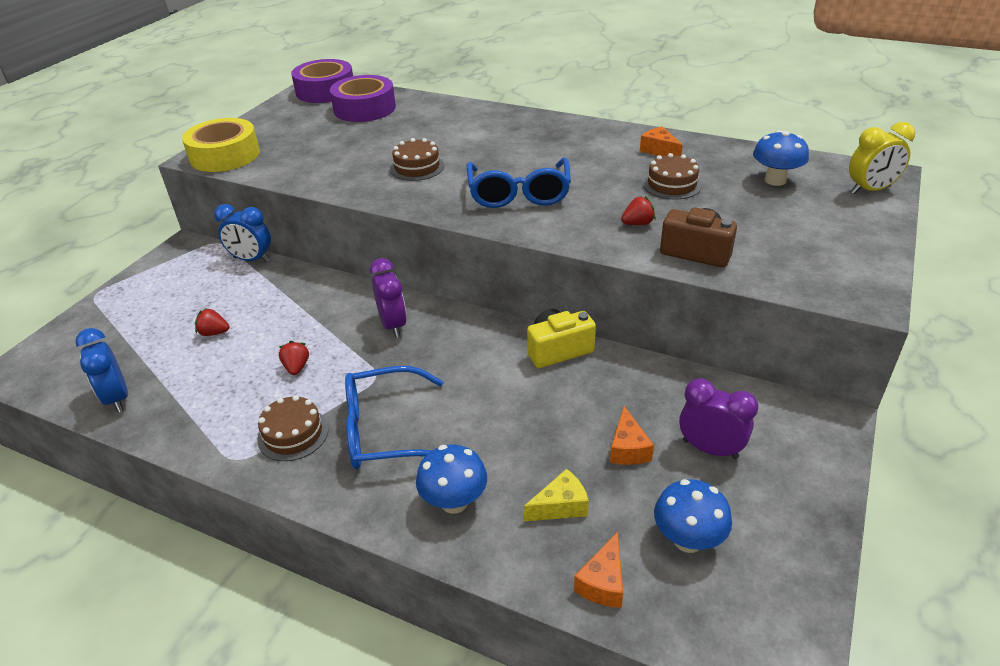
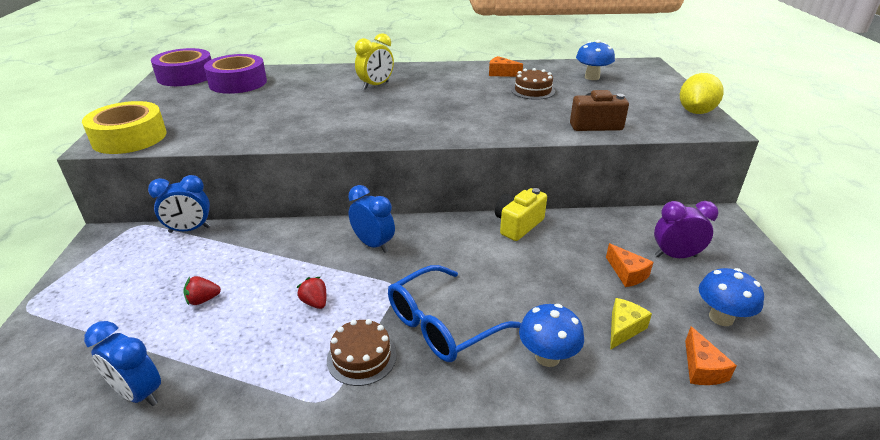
camera: 30 degrees left, 5 degrees down
purple clock [369,258,407,338] -> blue clock [348,185,395,253]
brown cake [390,138,444,181] -> none
blue glasses [467,158,571,208] -> none
red strawberry [621,196,656,225] -> none
yellow clock [849,122,915,194] -> yellow clock moved to [355,33,394,90]
none -> yellow lemon [680,73,724,114]

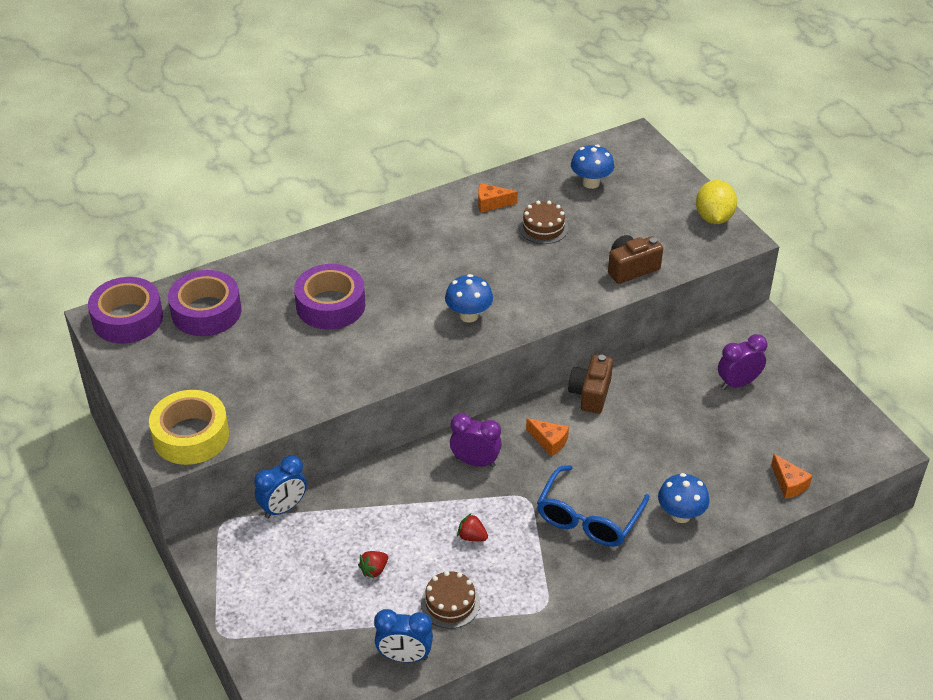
camera: 25 degrees left, 10 degrees up
brown cake [327,319,397,386] -> brown cake moved to [421,571,480,629]
blue clock [348,185,395,253] -> purple clock [450,413,502,467]
yellow clock [355,33,394,90] -> none
yellow camera [495,188,547,241] -> brown camera [568,355,613,414]
orange cheese [606,243,653,287] -> orange cheese moved to [526,418,569,456]
yellow cheese [610,298,652,350] -> none
blue mushroom [699,268,764,326] -> blue mushroom moved to [445,274,493,323]
none -> purple tape [294,264,365,330]

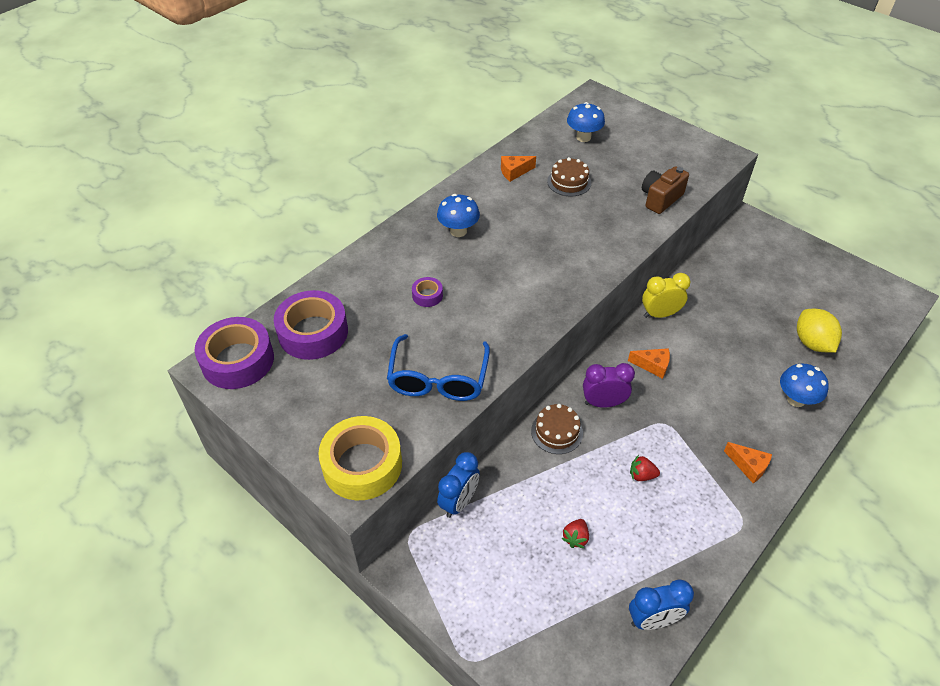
camera: 20 degrees left, 5 degrees up
purple tape [294,264,365,330] -> purple tape [412,277,443,307], size x0.46
brown cake [421,571,480,629] -> brown cake moved to [531,404,583,454]
blue mushroom [445,274,493,323] -> blue mushroom moved to [437,194,480,237]
blue glasses [537,465,650,547] -> blue glasses moved to [387,334,490,401]
brown camera [568,355,613,414] -> yellow clock [642,273,691,318]
yellow lemon [696,180,737,224] -> yellow lemon moved to [797,309,842,353]
purple clock [718,334,767,390] -> none
orange cheese [771,454,813,499] -> orange cheese moved to [724,442,772,483]

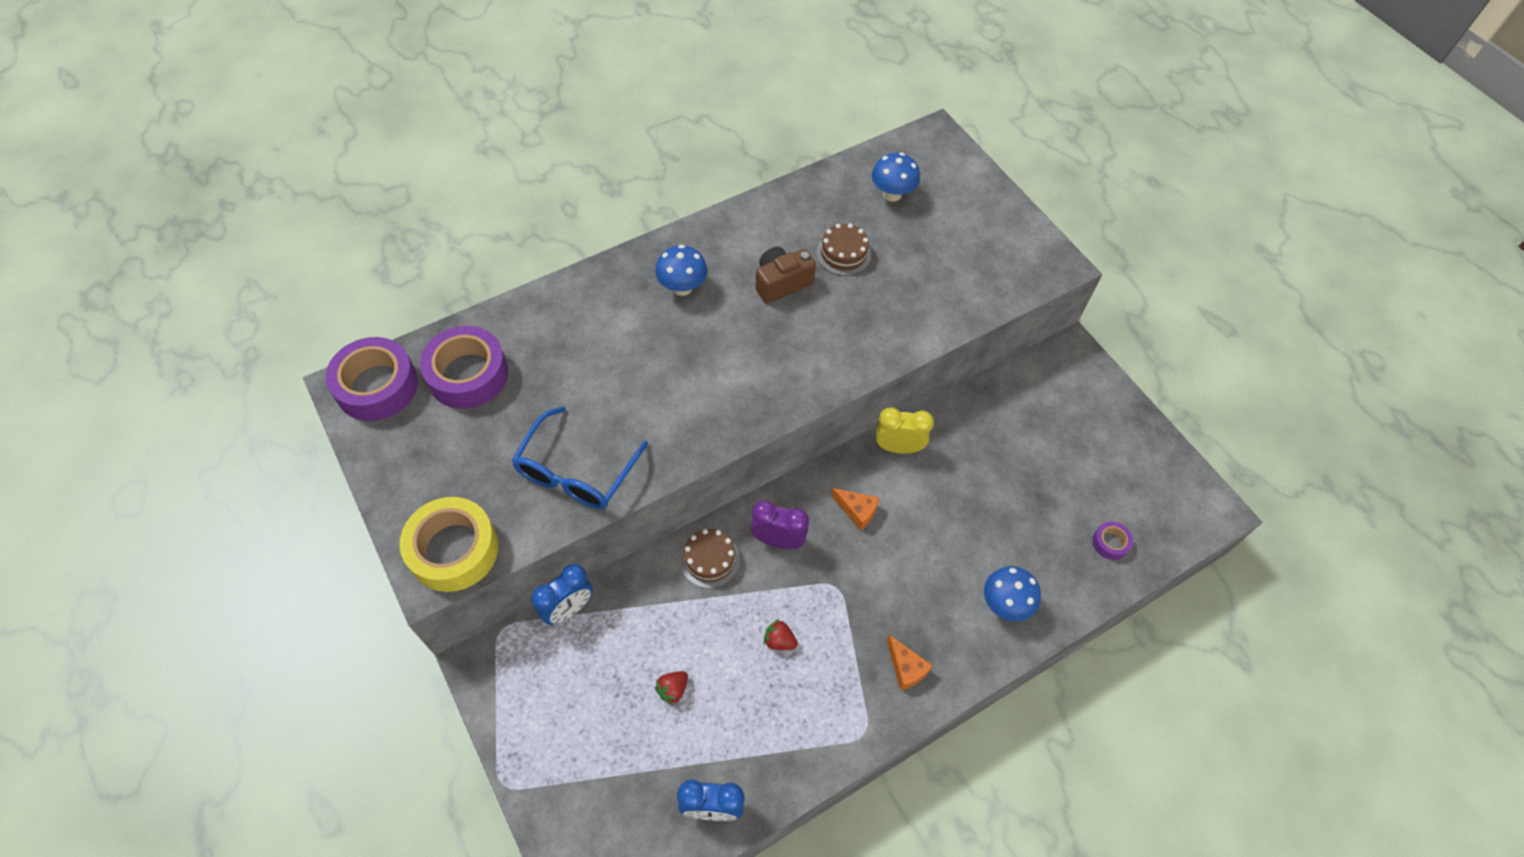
camera: 15 degrees right, 10 degrees up
purple tape [412,277,443,307] -> purple tape moved to [1092,521,1133,560]
orange cheese [501,156,536,182] -> none
brown camera [642,166,689,214] -> brown camera moved to [755,247,816,304]
yellow lemon [797,309,842,353] -> none

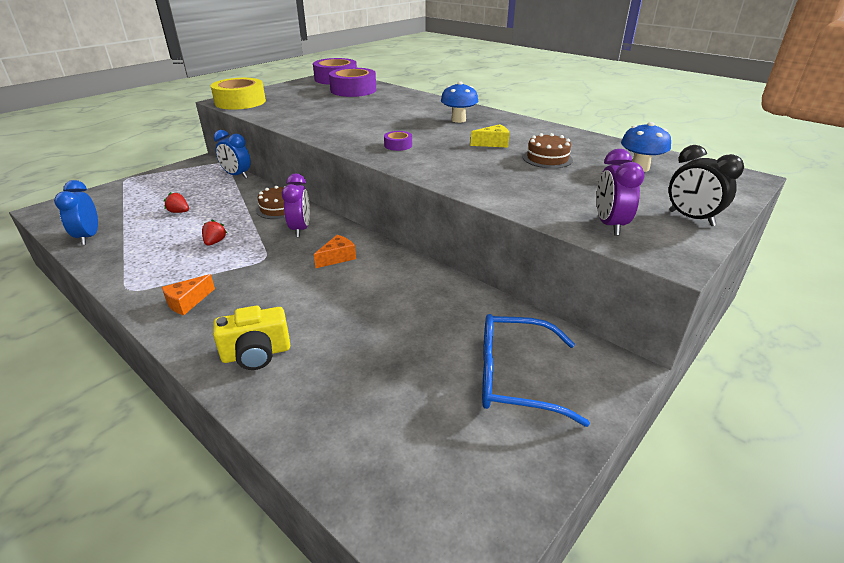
camera: 75 degrees right, 25 degrees down
blue glasses [511,406,648,509] -> blue glasses moved to [482,314,590,427]
brown camera [755,247,816,304] -> yellow cheese [471,124,510,147]
orange cheese [831,488,879,531] -> orange cheese turned 150 degrees counterclockwise [314,235,356,268]
yellow clock [876,407,934,454] -> none
blue mushroom [984,566,1041,622] -> yellow camera [213,306,290,370]
purple tape [1092,521,1133,560] -> purple tape moved to [384,131,412,151]
none -> purple clock [596,149,644,235]
none -> black clock [669,145,744,226]

